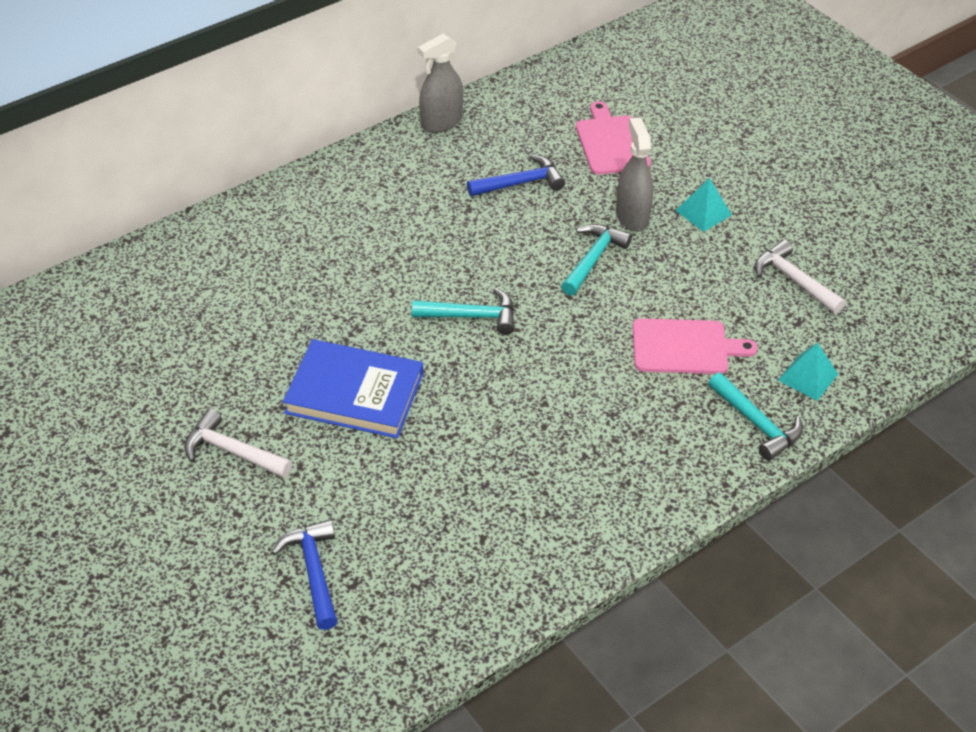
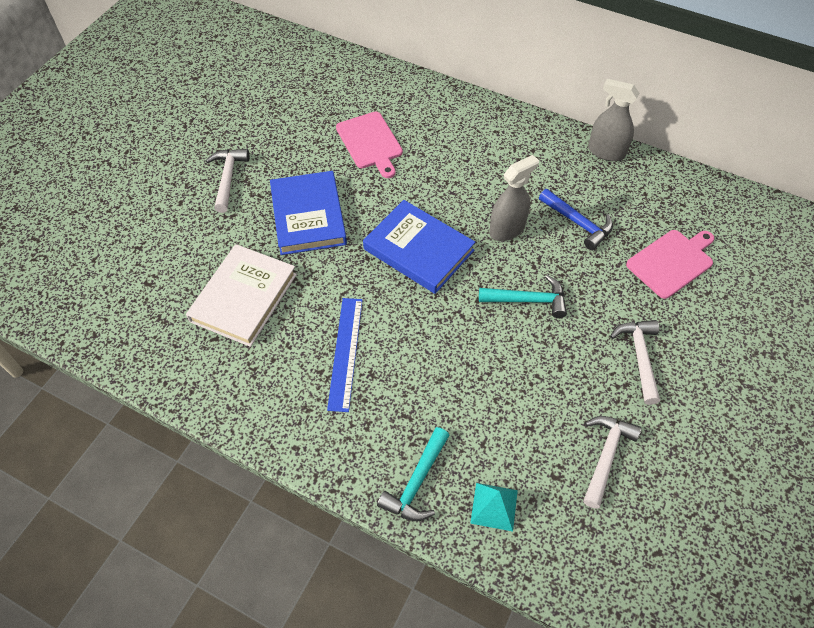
camera: 65 degrees right, 10 degrees up
blue hammer [272,520,338,630] -> none
turquoise hammer [412,288,514,335] -> blue book [363,200,475,294]
grey spray bottle [616,117,653,231] -> grey spray bottle moved to [489,155,539,241]
pink cutting board [633,318,758,374] -> pink cutting board moved to [336,112,403,178]
turquoise pyramid [675,178,732,232] -> white hammer [610,320,660,405]
none -> white book [186,244,297,347]
none -> blue ruler [327,298,362,412]

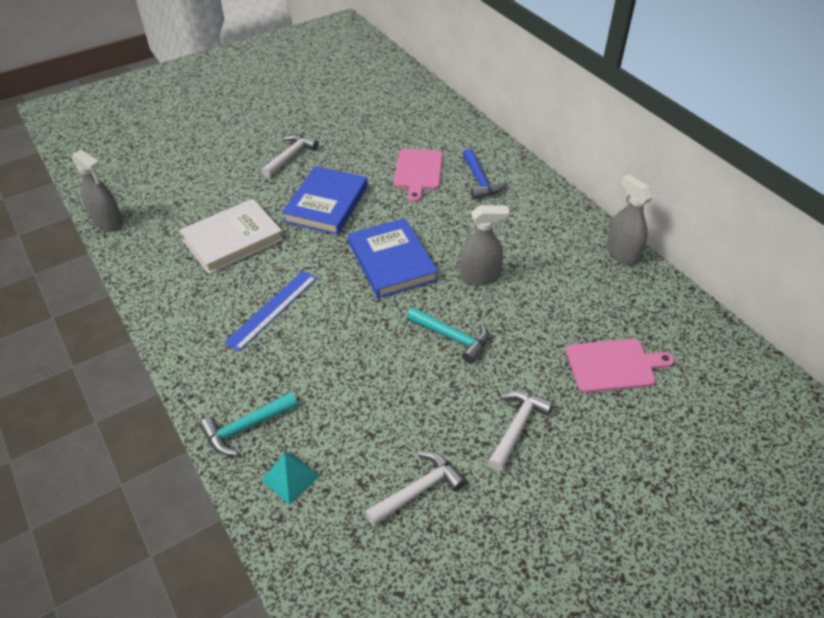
camera: 30 degrees right, 10 degrees down
blue hammer [539,189,613,250] -> blue hammer moved to [463,149,507,199]
none -> grey spray bottle [72,149,123,231]

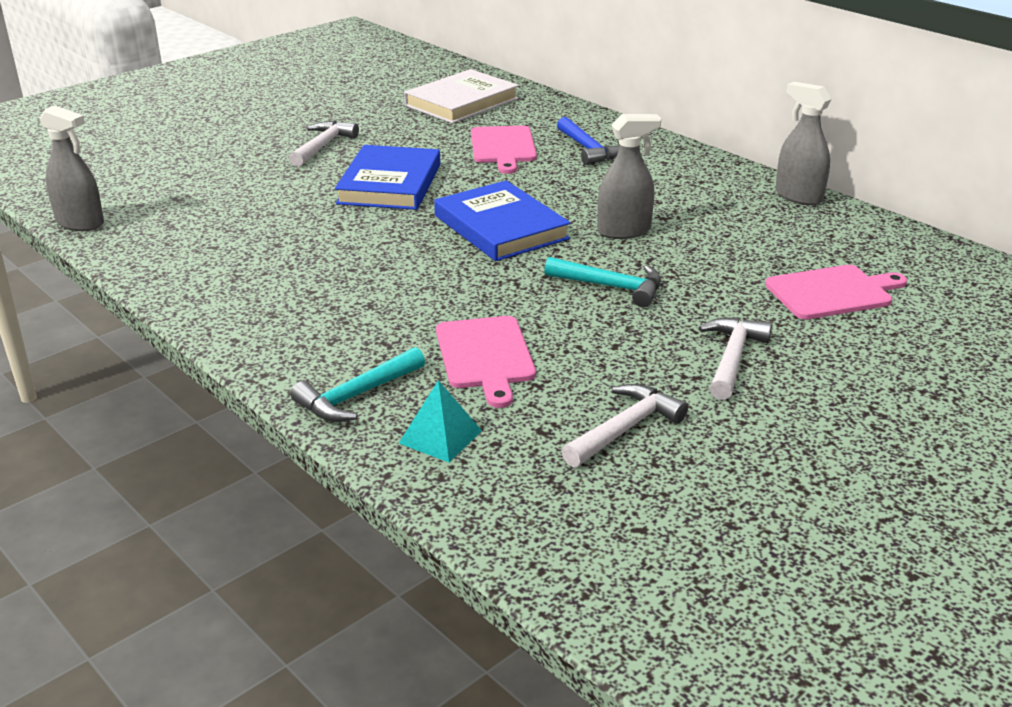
camera: 10 degrees left, 15 degrees down
white book [179,199,284,274] -> white book moved to [404,69,519,123]
blue ruler [224,270,317,351] -> none
none -> pink cutting board [436,316,536,408]

